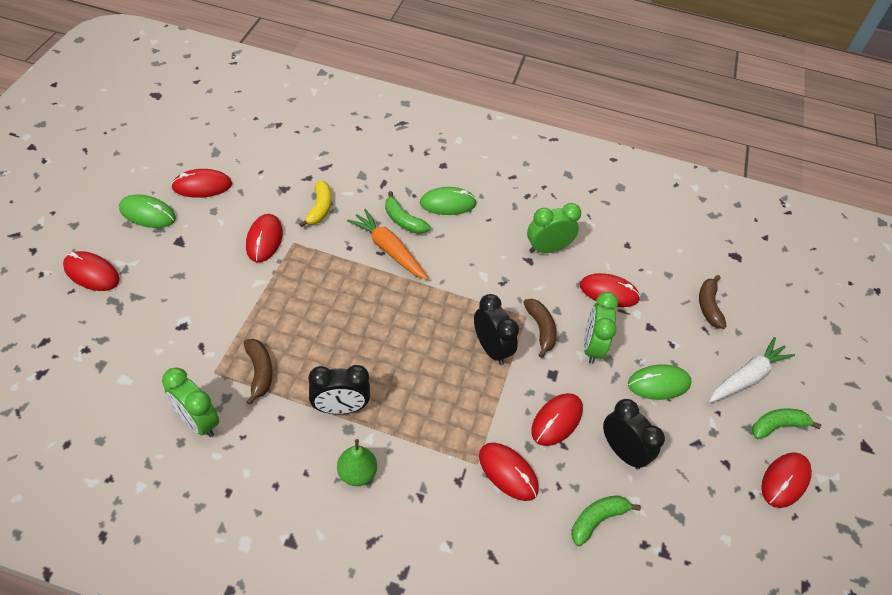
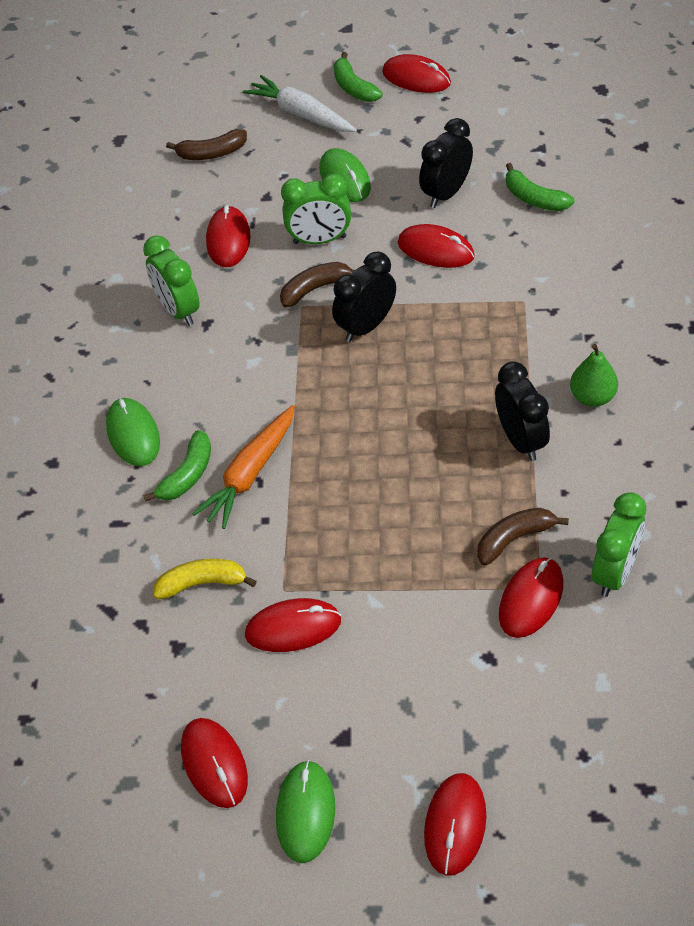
camera: 95 degrees left, 0 degrees up
red mouse [479,443,539,501] -> red mouse moved to [499,557,563,638]

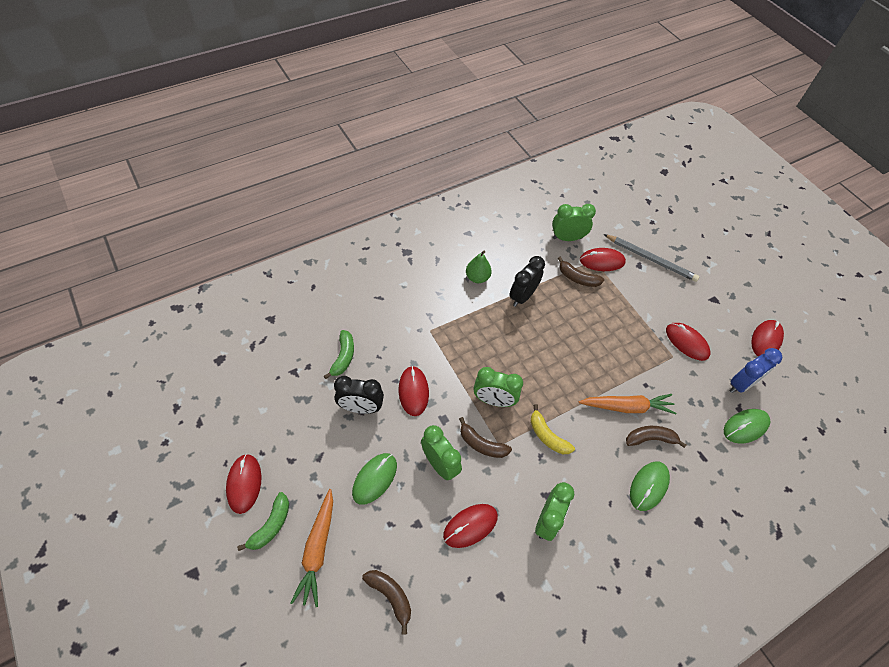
camera: 130 degrees left, 5 degrees up
green banana [143,430,211,501] -> brown banana [626,426,686,448]
yellow banana [153,558,257,599] -> yellow banana moved to [531,404,575,454]
white carrot [243,75,357,132] -> orange carrot [291,489,333,607]
green mouse [276,760,335,863] -> green mouse moved to [724,409,771,444]
black clock [332,252,396,342] -> green clock [474,367,523,407]
red mouse [424,773,486,876] -> none
none -> grey pencil [604,234,700,282]
none -> blue clock [730,348,782,393]

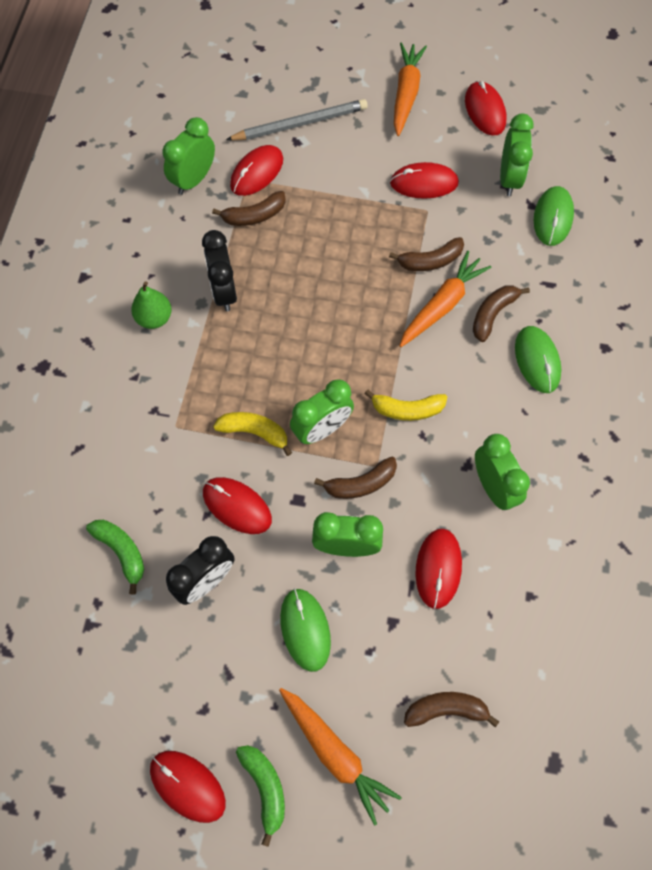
camera: 45 degrees left, 10 degrees up
blue clock [730,348,782,393] -> green clock [500,113,534,196]
none -> yellow banana [213,412,292,456]
none -> brown banana [389,237,464,271]
none -> orange carrot [394,42,427,136]

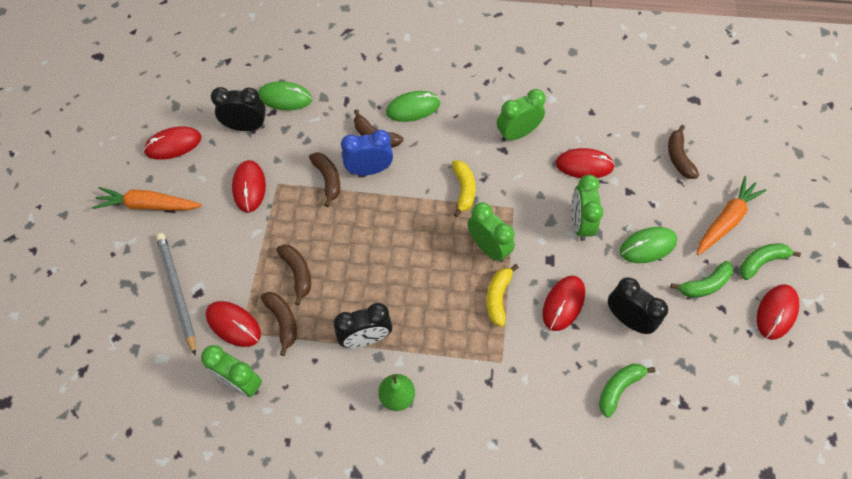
camera: 95 degrees left, 5 degrees down
brown banana [314,457,397,499] -> brown banana moved to [276,244,311,305]
orange carrot [399,251,492,347] -> blue clock [341,130,393,175]
green clock [500,113,534,196] -> black clock [211,87,266,131]
none -> green banana [670,261,733,298]

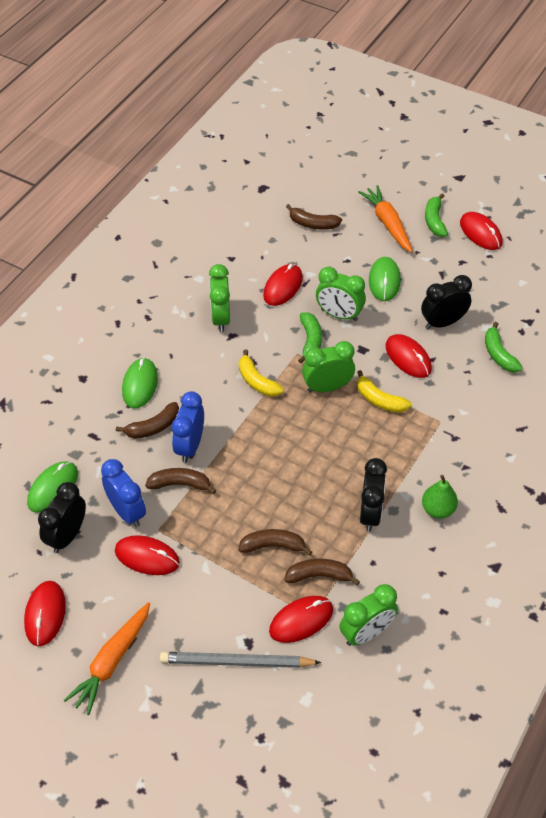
camera: 65 degrees left, 10 degrees down
yellow banana [452,160,476,217] -> yellow banana turned 150 degrees counterclockwise [239,349,284,397]
green banana [670,261,733,298] -> green banana moved to [298,312,322,363]
none -> blue clock [101,459,146,527]

